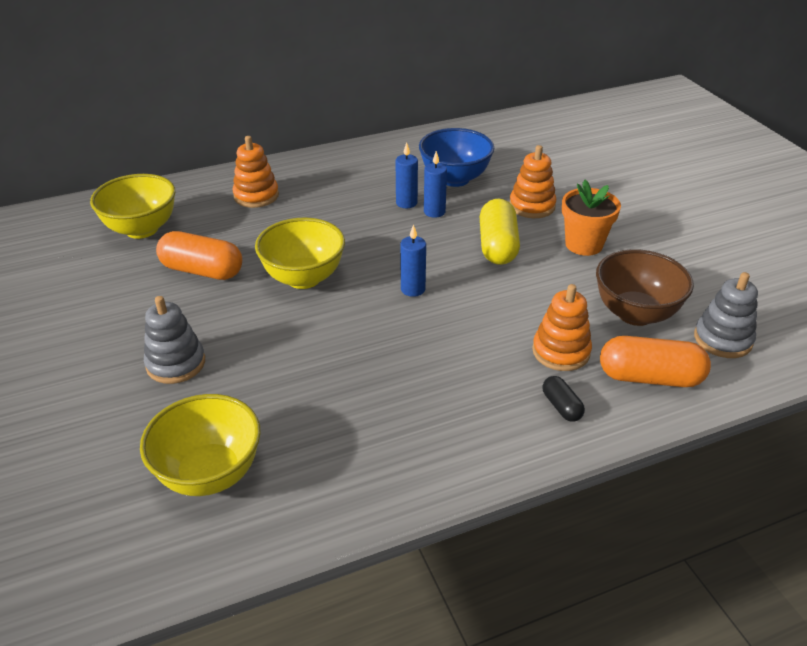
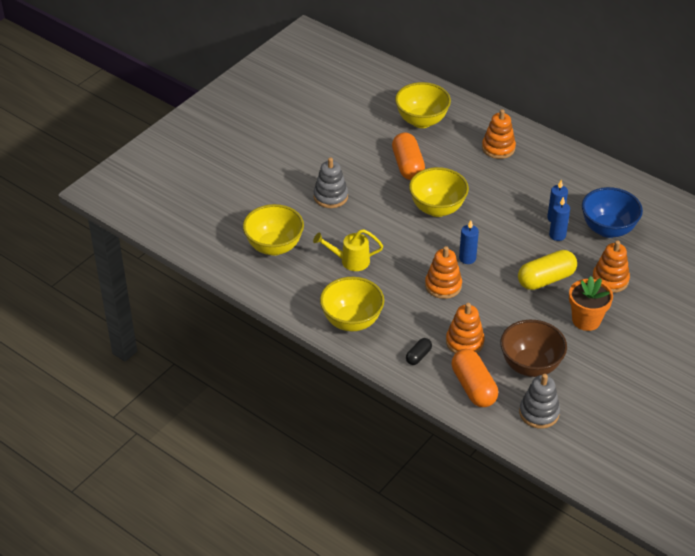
camera: 60 degrees right, 5 degrees up
none -> yellow watering can [313,229,383,271]
none -> yellow bowl [320,277,384,331]
none -> orange stacking toy [425,246,462,299]

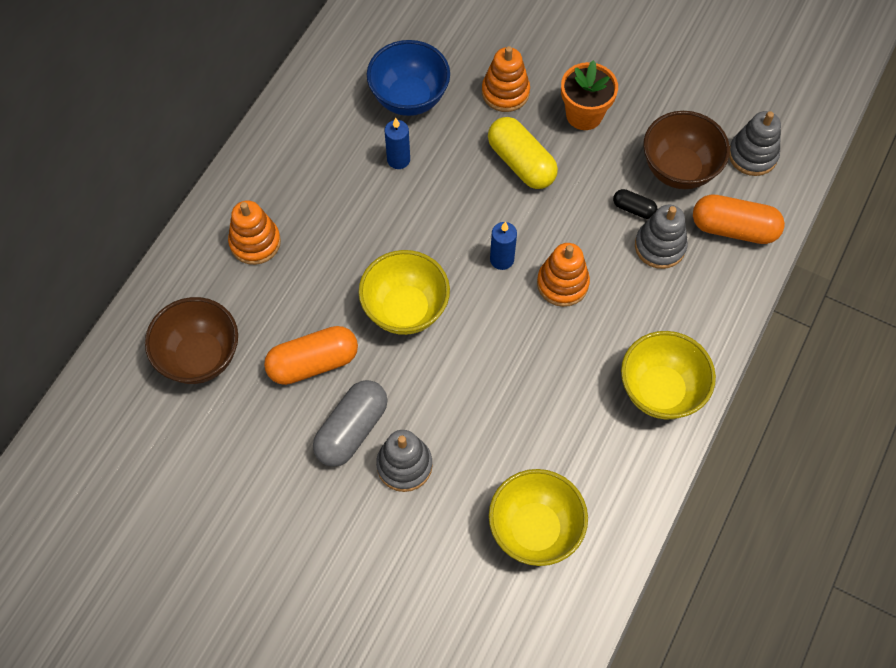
camera: 100 degrees left, 20 degrees up
yellow watering can [313,229,383,271] -> none
yellow bowl [395,82,451,128] -> brown bowl [145,297,238,384]
black capsule [406,338,432,365] -> black capsule moved to [613,189,658,219]
orange stacking toy [446,303,485,353] -> grey stacking toy [635,205,688,269]
orange capsule [452,349,498,407] -> orange capsule turned 45 degrees clockwise [693,194,785,244]
blue candle [549,197,570,241] -> none
none -> grey capsule [313,380,388,467]

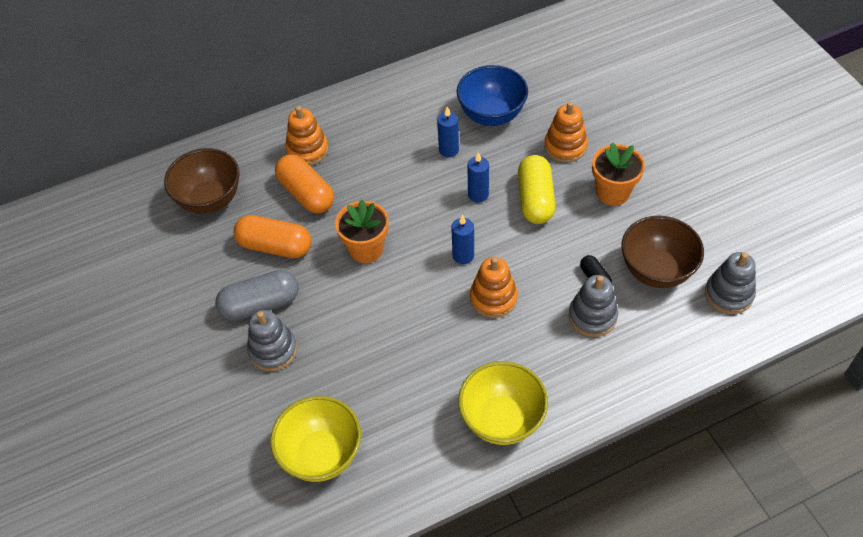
camera: 40 degrees right, 10 degrees down
yellow bowl [359,250,450,335] -> orange flower pot [335,199,389,263]
orange capsule [693,194,785,244] -> orange capsule moved to [275,154,334,213]
none -> blue candle [468,152,489,203]

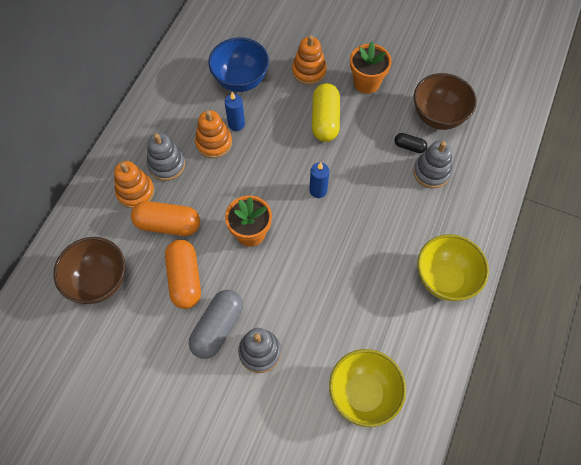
camera: 45 degrees left, 10 degrees up
orange capsule [233,215,311,258] -> orange capsule turned 75 degrees counterclockwise [165,240,201,309]
blue candle [468,152,489,203] -> none
orange stacking toy [470,257,518,318] -> orange stacking toy moved to [195,110,232,158]
yellow capsule [518,155,555,224] -> yellow capsule turned 45 degrees clockwise [312,83,340,142]
grey stacking toy [705,252,756,314] -> grey stacking toy moved to [147,133,185,181]

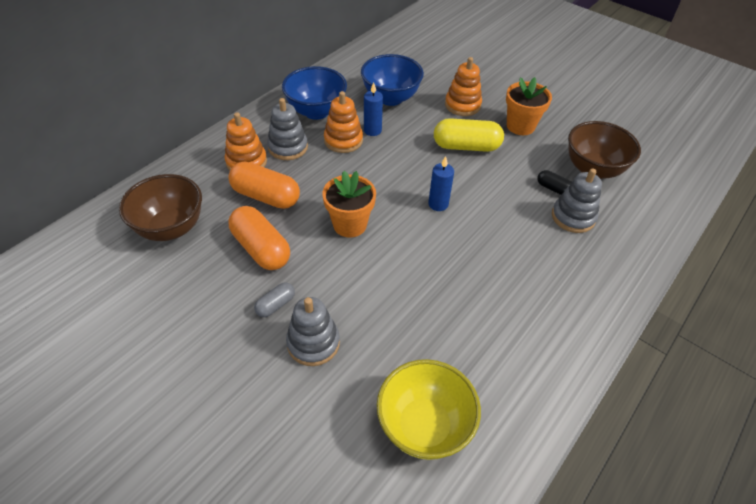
camera: 15 degrees right, 15 degrees down
orange capsule [165,240,201,309] -> orange capsule turned 45 degrees counterclockwise [228,206,290,270]
grey capsule [189,290,243,359] -> grey capsule [254,282,295,317], size x0.51
yellow capsule [312,83,340,142] -> yellow capsule turned 75 degrees clockwise [434,118,504,152]
yellow bowl [417,234,489,301] -> none
none -> blue bowl [282,66,347,120]

